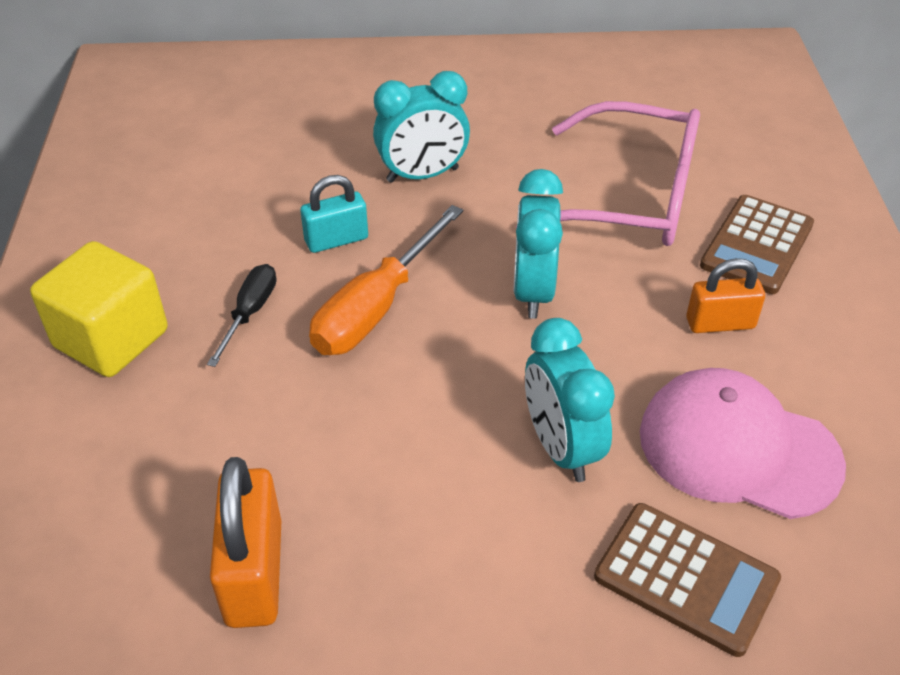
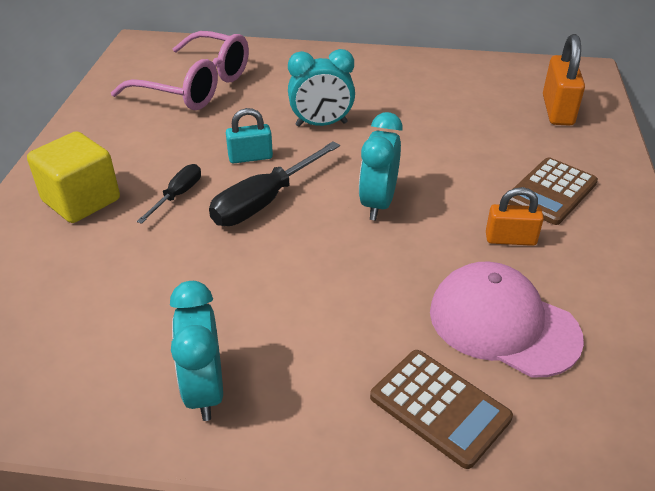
camera: 10 degrees right, 5 degrees down
orange padlock [210,457,281,628] -> orange padlock moved to [543,34,585,126]
orange screwdriver [309,205,463,355] -> black screwdriver [209,141,340,226]
pink glasses [516,101,700,246] -> pink glasses moved to [111,31,249,110]
turquoise clock [525,318,615,482] -> turquoise clock moved to [170,281,223,421]

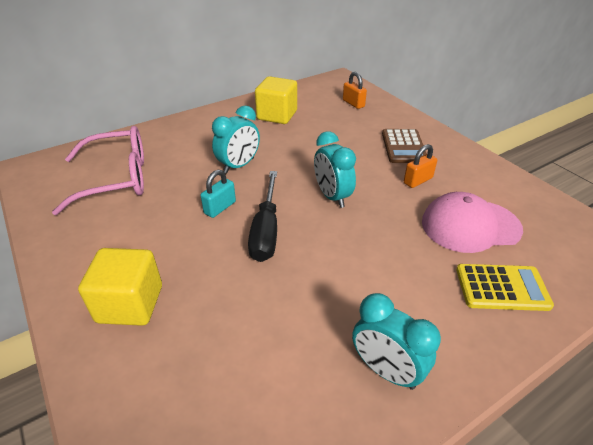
camera: 40 degrees left, 0 degrees up
black screwdriver [137,164,201,224] -> none
brown calculator [370,350,513,469] -> yellow calculator [456,264,554,311]
orange padlock [543,34,585,126] -> orange padlock [343,72,367,109], size x0.65
none -> yellow cube [255,76,297,124]

